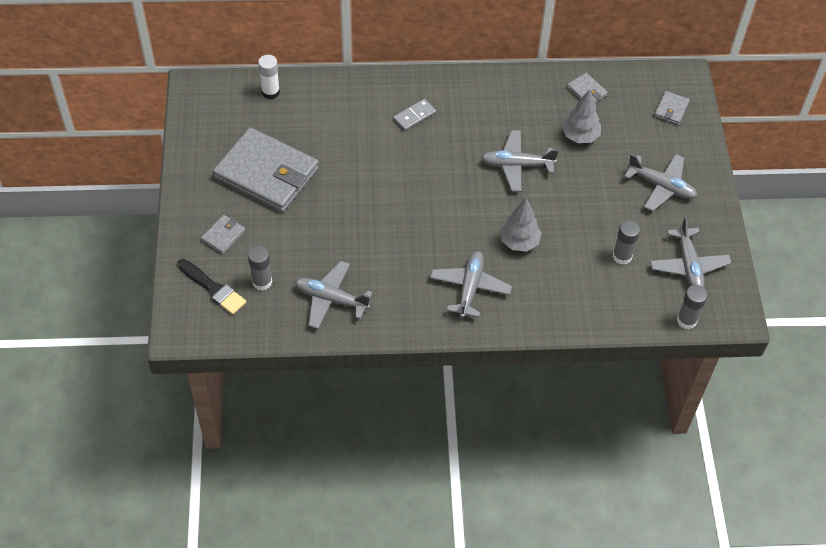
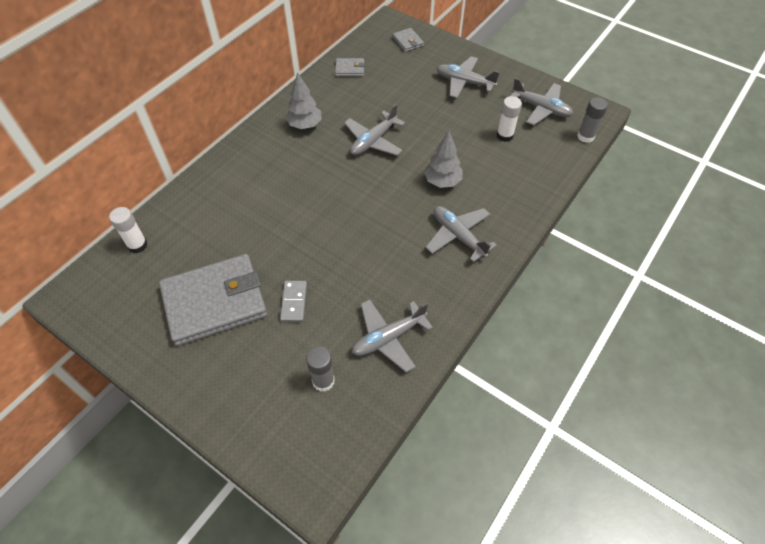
camera: 50 degrees left, 0 degrees up
black brush [177,259,246,315] -> none
grey wallet [201,215,246,254] -> none
grey domino [393,99,436,131] -> grey domino moved to [280,281,307,322]
grey tree [562,90,601,143] -> grey tree moved to [285,72,322,129]
grey glue stick [613,220,640,265] -> white glue stick [496,96,522,142]
grey plane [624,154,697,211] -> grey plane turned 135 degrees counterclockwise [436,56,500,98]

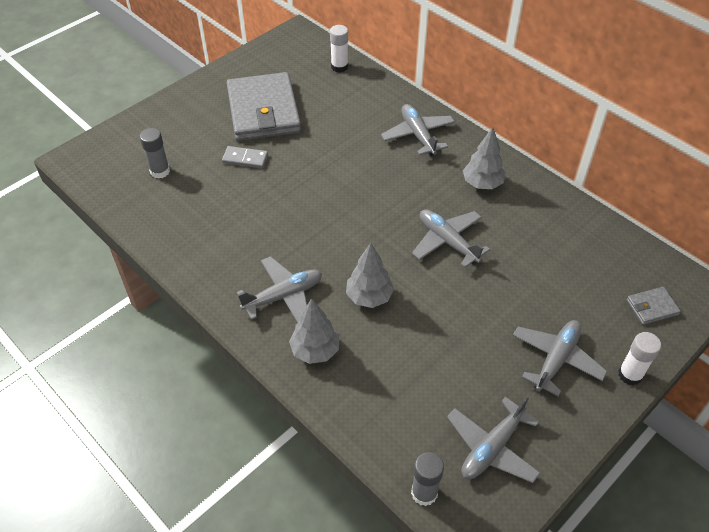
camera: 100 degrees right, 5 degrees down
grey wallet [335,58,365,76] -> none
grey plane [352,299,433,373] -> grey plane moved to [381,104,455,156]
white glue stick [496,96,522,142] -> white glue stick moved to [618,332,661,385]
none -> grey tree [289,298,339,364]

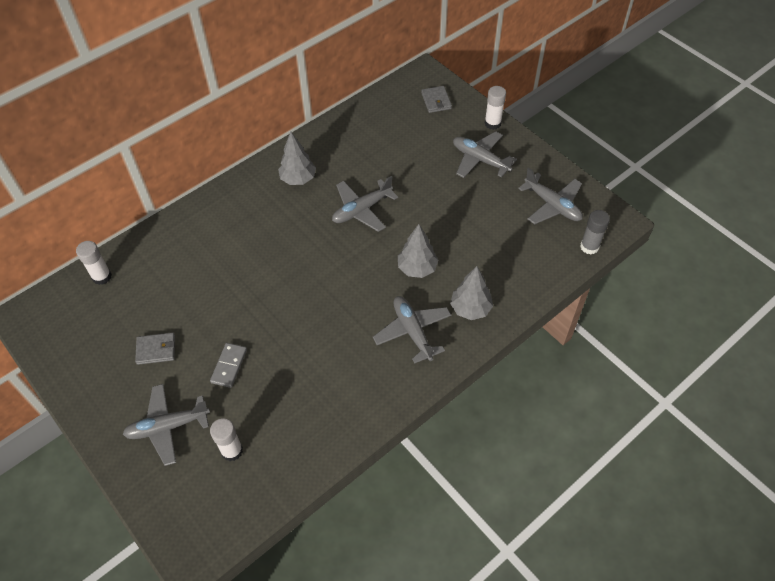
camera: 85 degrees left, 5 degrees up
grey glue stick [140,128,170,179] -> white glue stick [210,418,243,461]
grey wallet [227,72,301,141] -> grey wallet [135,333,175,365], size x0.41
grey plane [381,104,455,156] -> grey plane moved to [123,384,210,466]

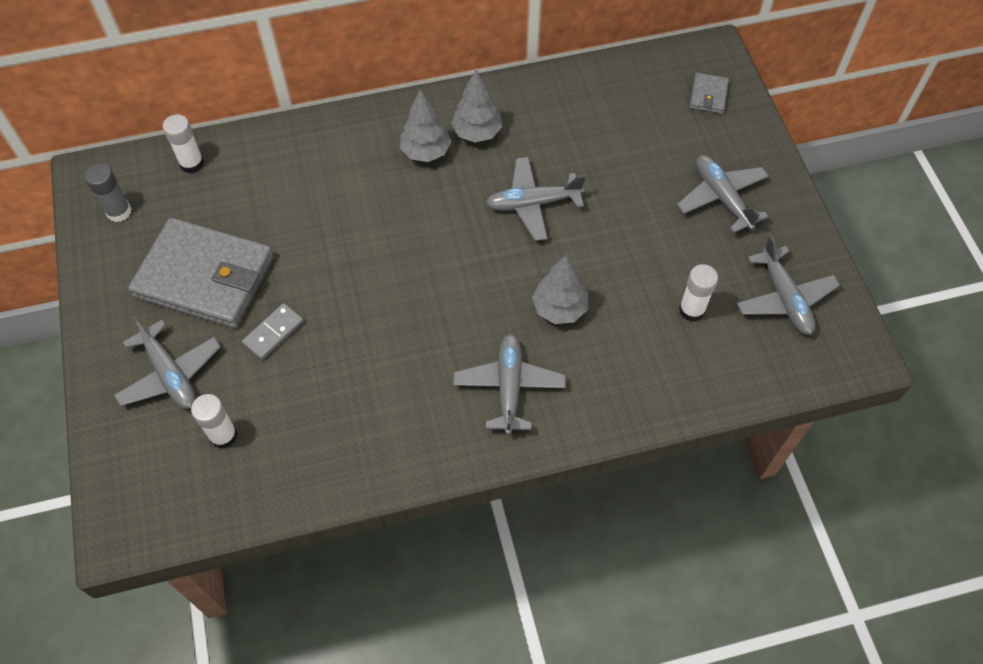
camera: 25 degrees right, 5 degrees up
grey plane [123,384,210,466] -> grey plane turned 135 degrees counterclockwise [114,316,221,409]
grey wallet [135,333,175,365] -> grey wallet [128,218,274,328], size x2.41
grey tree [450,266,493,320] -> grey tree moved to [400,89,452,162]
white glue stick [485,86,506,130] -> white glue stick moved to [679,264,718,322]
grey glue stick [580,210,610,255] -> grey glue stick moved to [84,164,132,222]

